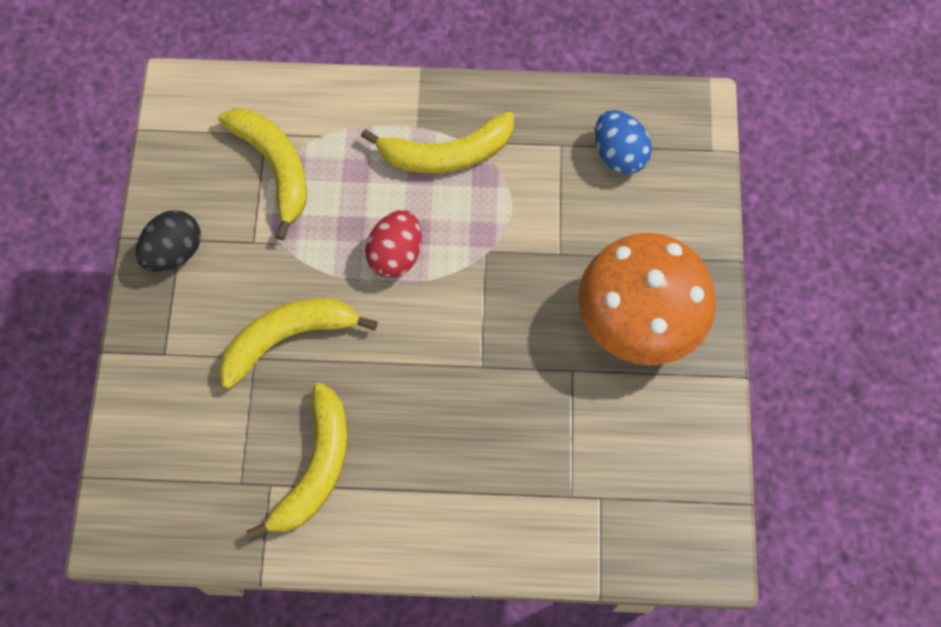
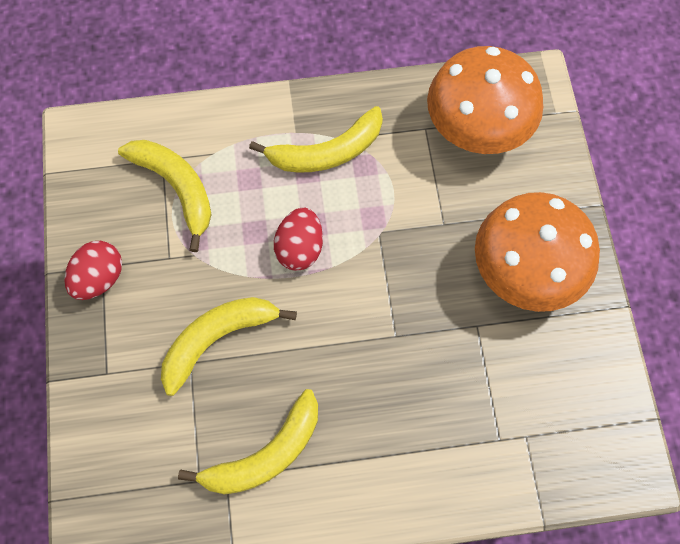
camera: 10 degrees left, 0 degrees up
black egg [136,210,201,272] -> red egg [64,241,122,300]
yellow banana [246,383,347,541] -> yellow banana turned 45 degrees clockwise [178,389,318,495]
blue egg [595,110,652,174] -> orange mushroom [427,46,543,154]

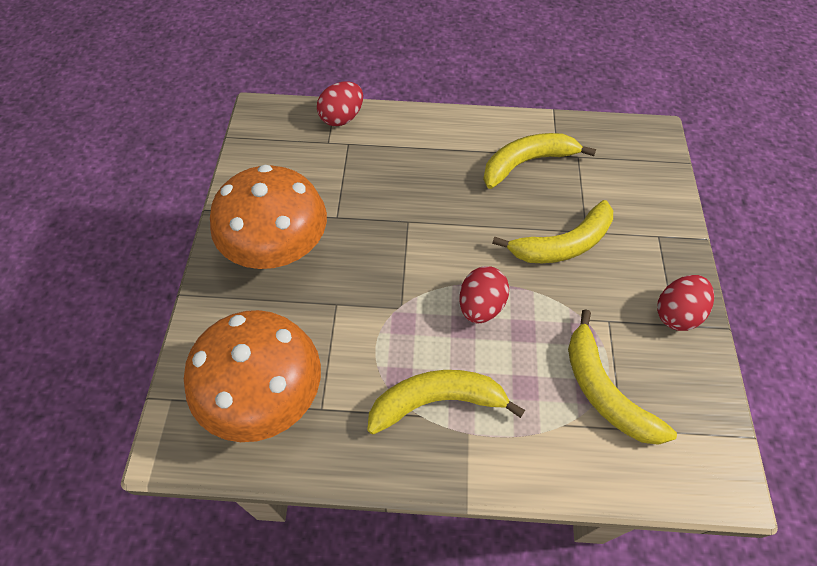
camera: 170 degrees left, 10 degrees down
none -> red egg [317,81,363,126]

